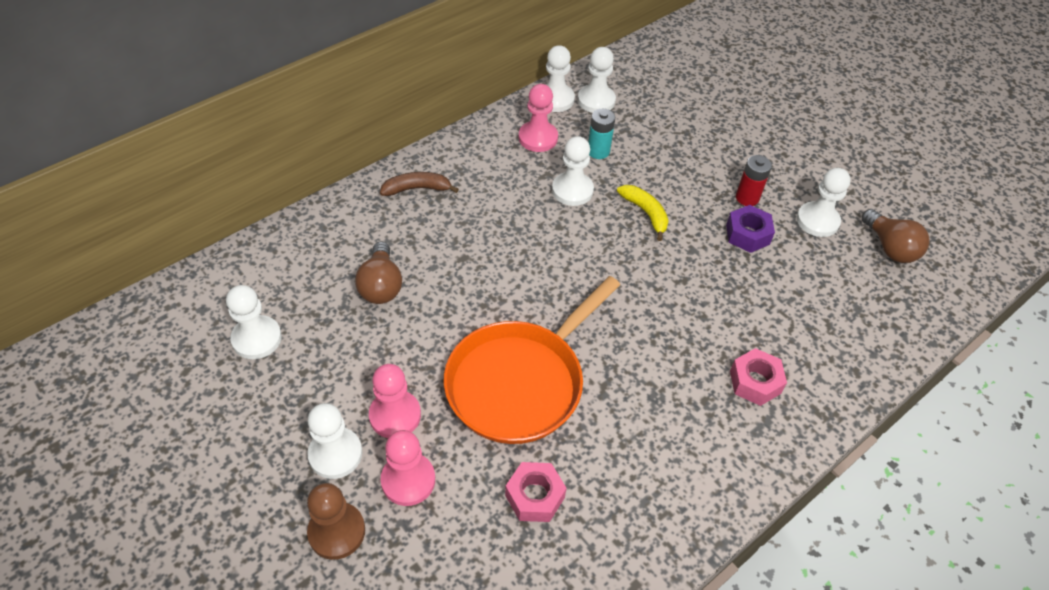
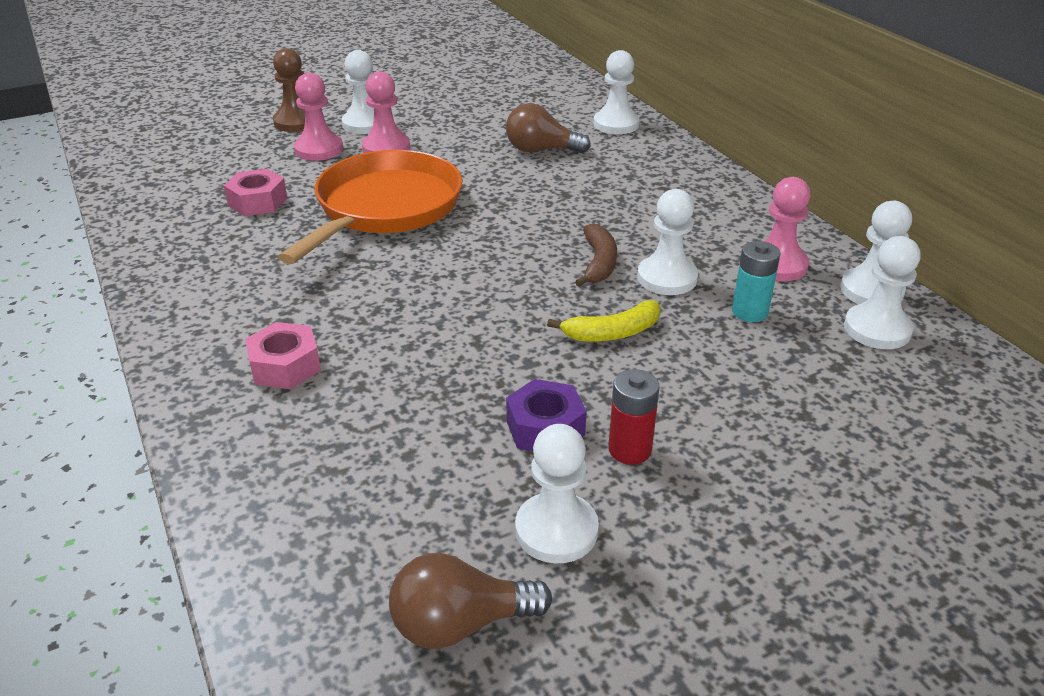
camera: 105 degrees right, 15 degrees down
white pawn [226,285,282,359] -> white pawn moved to [594,50,639,134]
brown banana [380,172,459,196] -> brown banana moved to [575,223,617,287]
orange pan [444,276,620,444] -> orange pan turned 60 degrees clockwise [278,150,462,264]

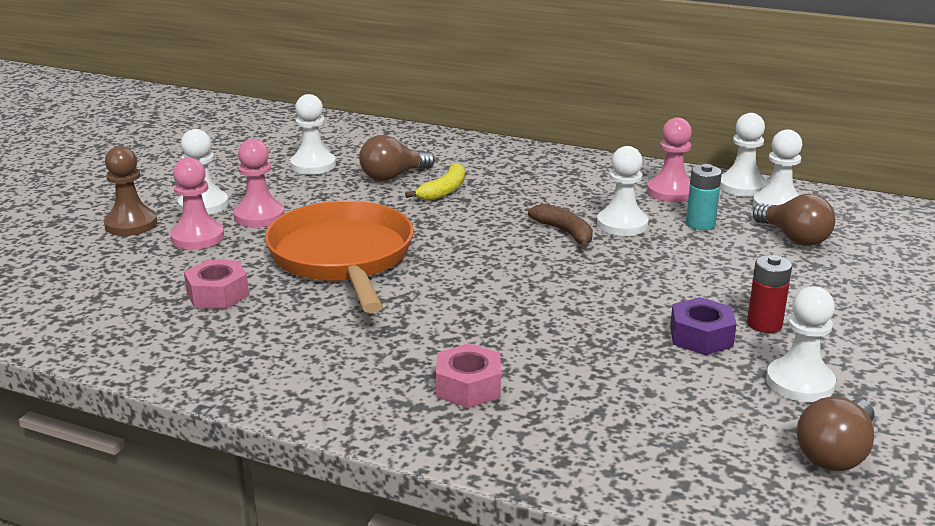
camera: 40 degrees left, 10 degrees down
yellow banana [547,300,661,342] -> yellow banana moved to [405,163,465,201]
white pawn [594,50,639,134] -> white pawn moved to [290,94,336,174]
none -> brown light bulb [753,194,835,246]

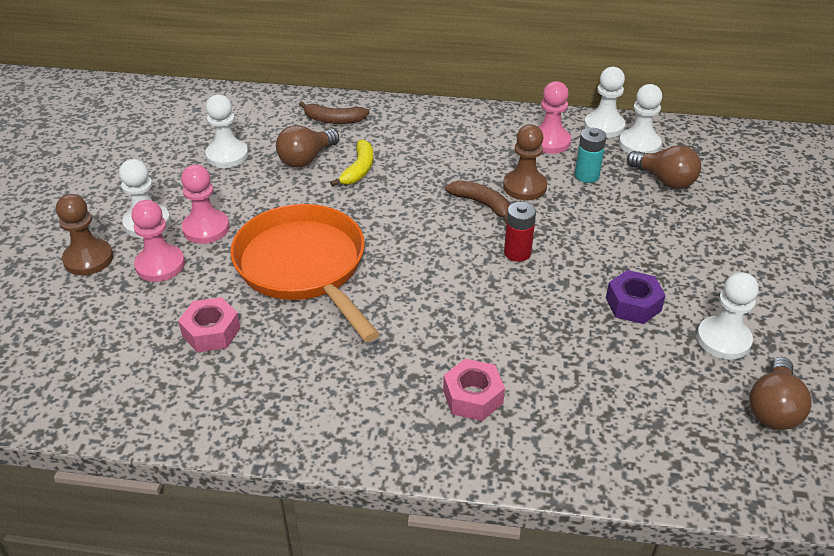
camera: 15 degrees left, 15 degrees up
white pawn [597,146,648,236] -> brown pawn [503,124,547,200]
red battery [747,255,792,333] -> red battery moved to [504,202,536,262]
none -> brown banana [299,101,369,124]

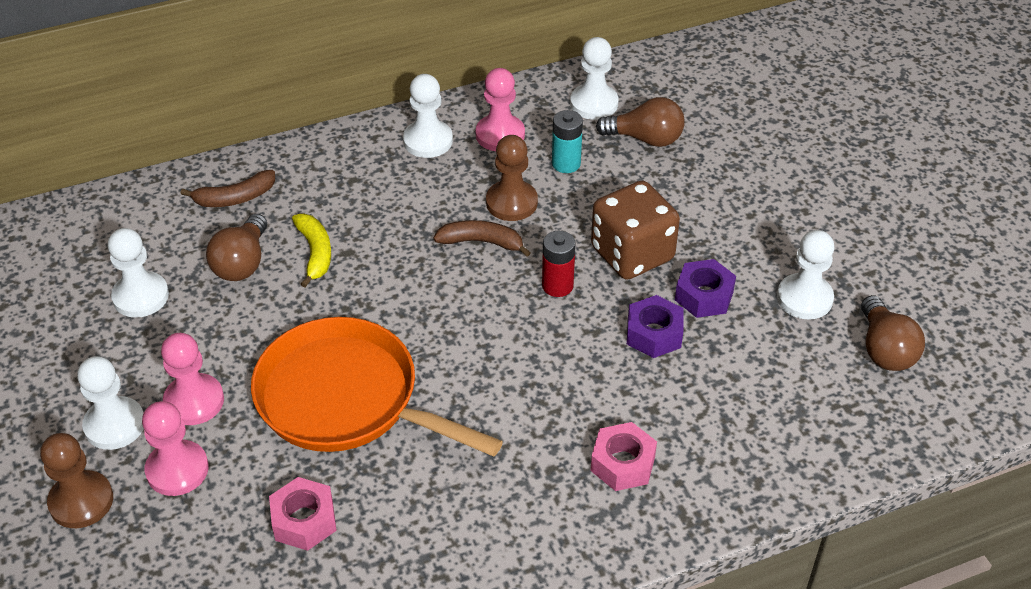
camera: 30 degrees left, 5 degrees up
white pawn [584,67,625,138] -> white pawn moved to [403,74,453,158]
none -> brown dice [591,181,680,280]
none -> purple nut [627,295,684,358]

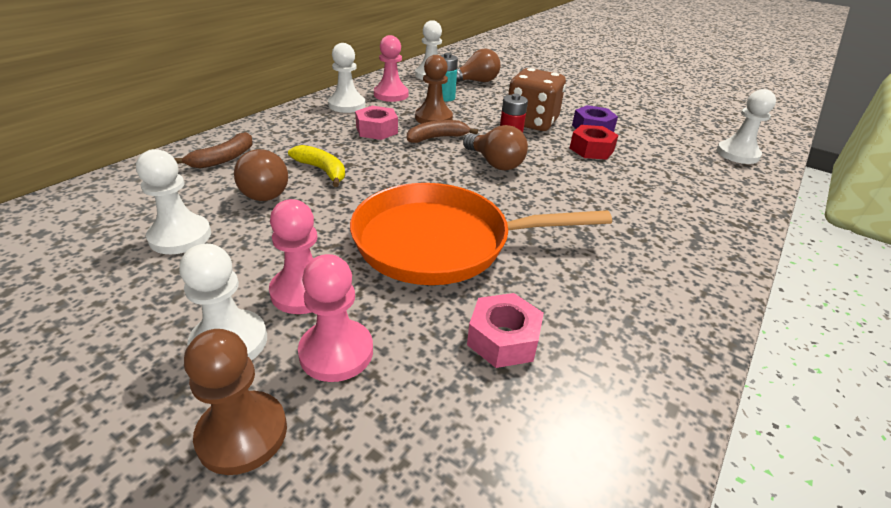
camera: 35 degrees left, 10 degrees down
pink nut [591,422,657,491] -> pink nut moved to [355,106,398,140]
purple nut [627,295,684,358] -> red nut [570,125,618,160]
white pawn [777,230,834,319] -> white pawn moved to [717,89,776,164]
brown light bulb [861,295,925,371] -> brown light bulb moved to [463,125,528,170]

